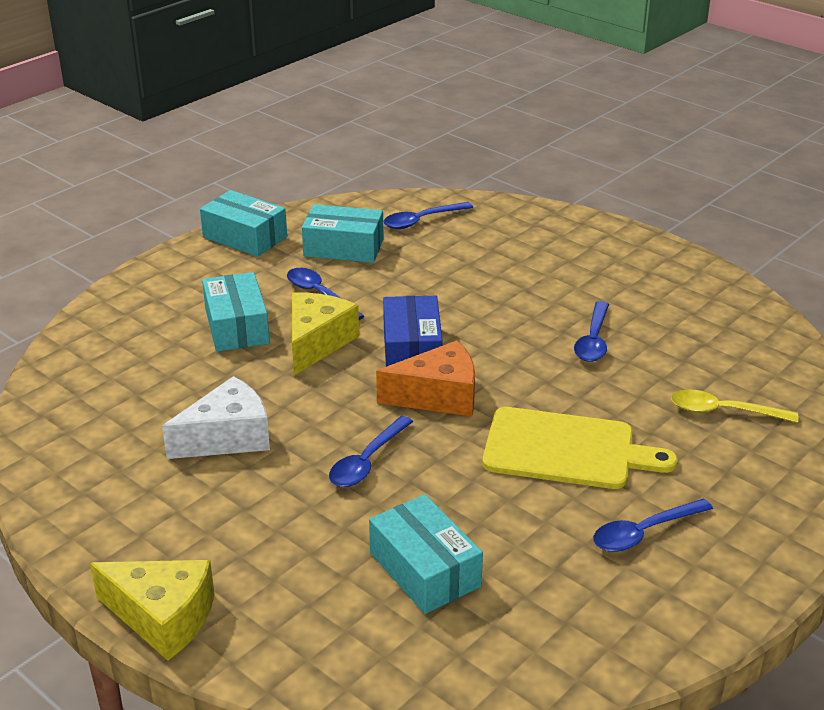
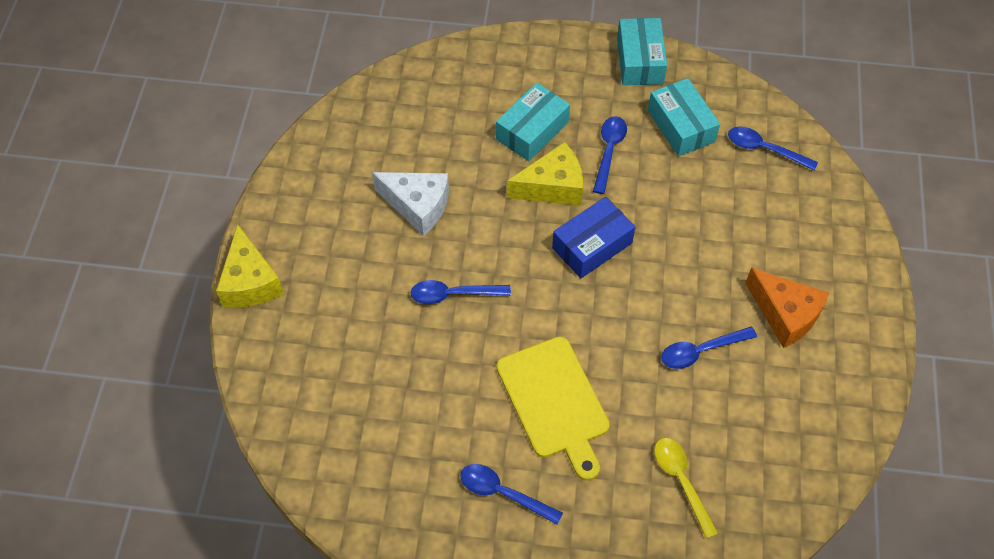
camera: 55 degrees right, 25 degrees up
turquoise box [369,494,483,614] -> none
orange cheese [376,340,475,416] -> orange cheese moved to [745,267,829,348]

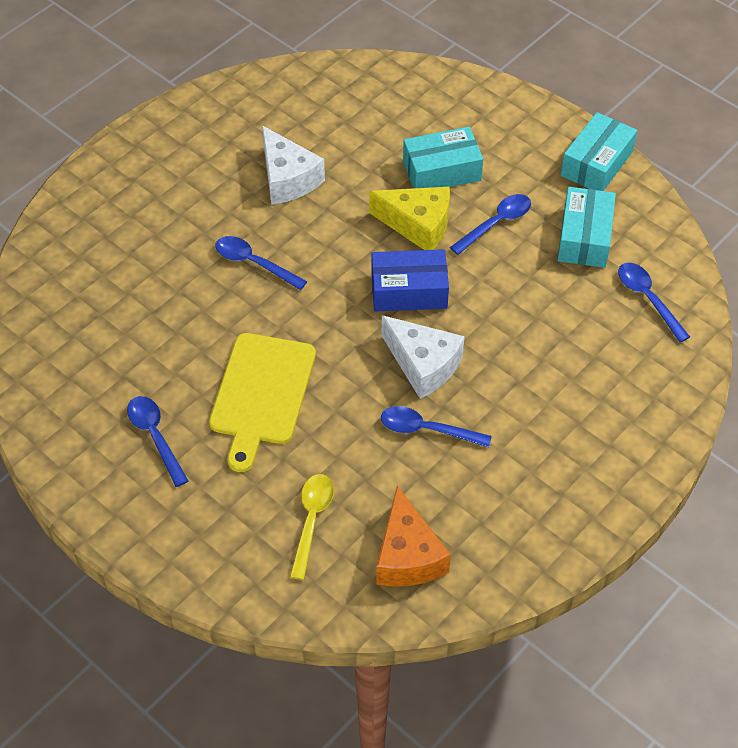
camera: 35 degrees right, 5 degrees down
yellow cheese [216,224,284,308] -> none
orange cheese [745,267,829,348] -> orange cheese moved to [376,486,451,587]
none -> white cheese [382,315,465,399]

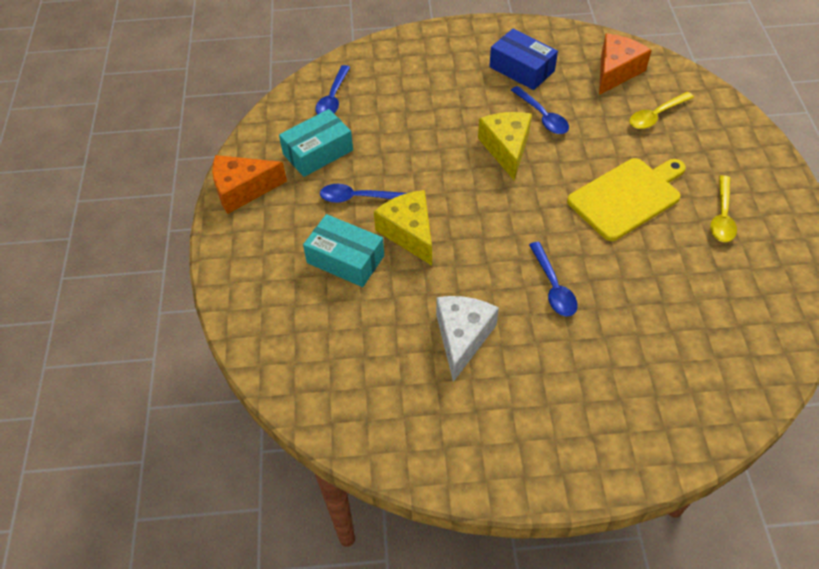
camera: 135 degrees left, 0 degrees up
blue spoon [127,396,189,487] -> yellow spoon [710,175,737,242]
blue box [372,249,449,311] -> blue box moved to [489,29,558,90]
white cheese [382,315,465,399] -> yellow cheese [478,112,532,180]
turquoise box [561,112,637,191] -> orange cheese [212,155,287,214]

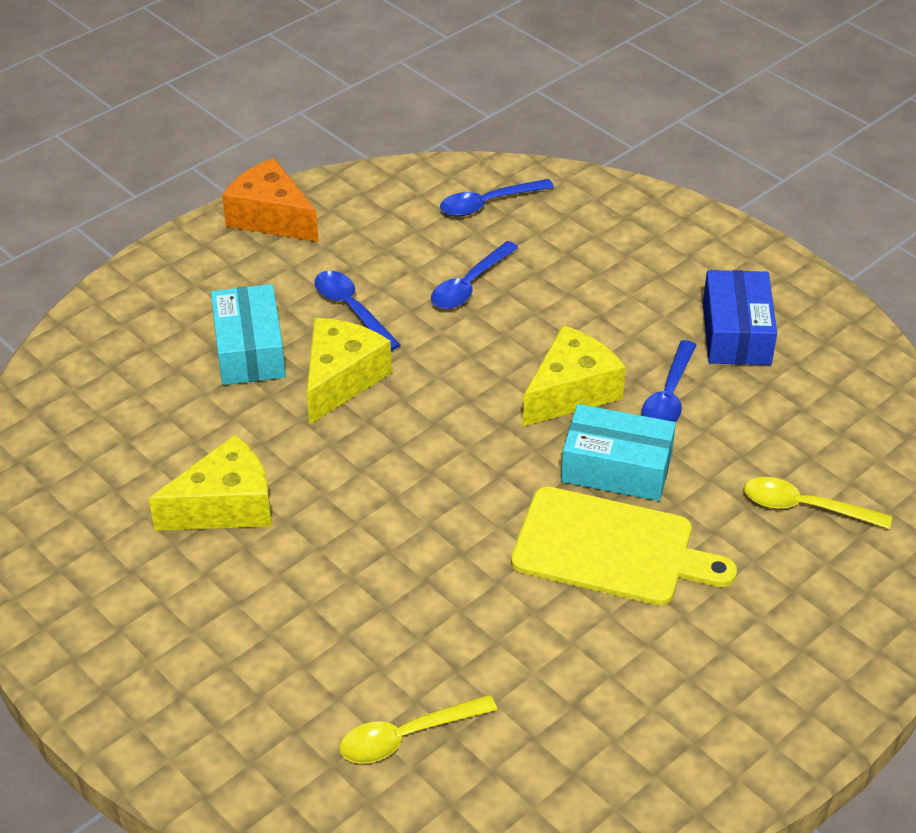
camera: 50 degrees right, 10 degrees down
turquoise box [279,109,353,177] -> turquoise box moved to [561,404,676,501]
white cheese [436,296,499,382] -> yellow cheese [149,435,272,531]
blue spoon [529,242,578,317] -> blue spoon moved to [431,241,518,309]
orange cheese [599,33,652,95] -> none
yellow spoon [710,175,737,242] -> yellow spoon moved to [340,695,497,764]

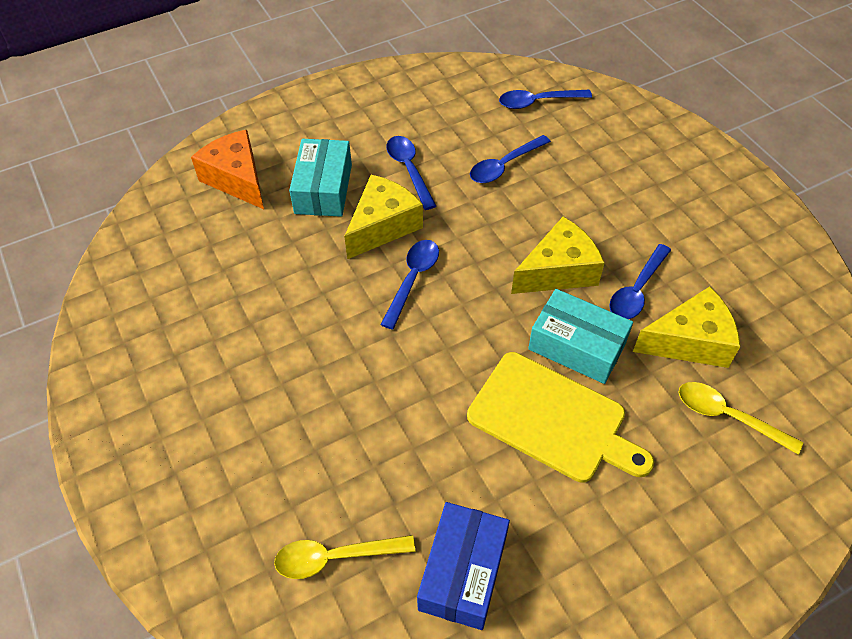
camera: 15 degrees right, 10 degrees up
yellow cheese [149,435,272,531] -> yellow cheese moved to [633,286,740,368]
orange cheese [222,158,319,242] -> orange cheese moved to [191,130,264,209]
blue box [703,270,777,365] -> blue box moved to [417,502,510,630]
none -> blue spoon [380,240,439,330]

